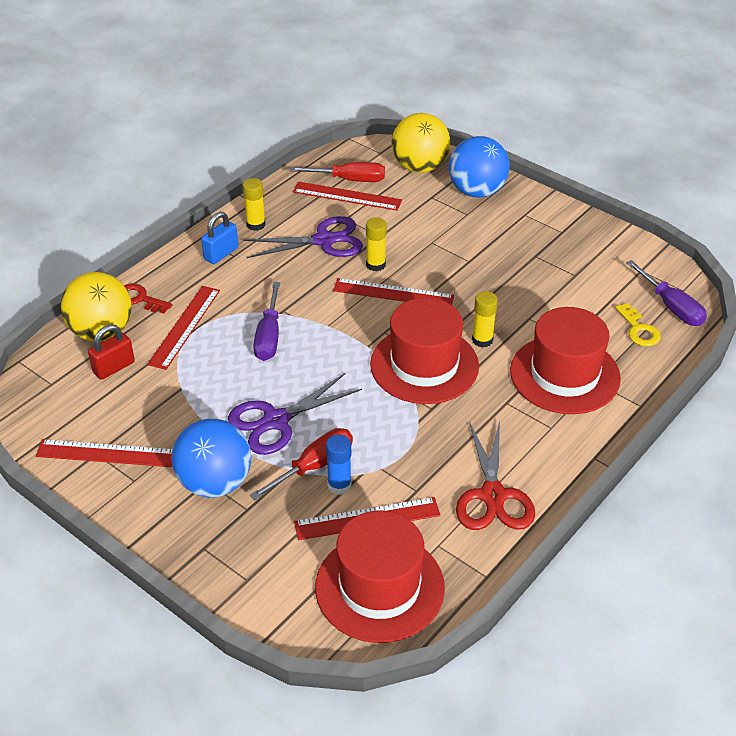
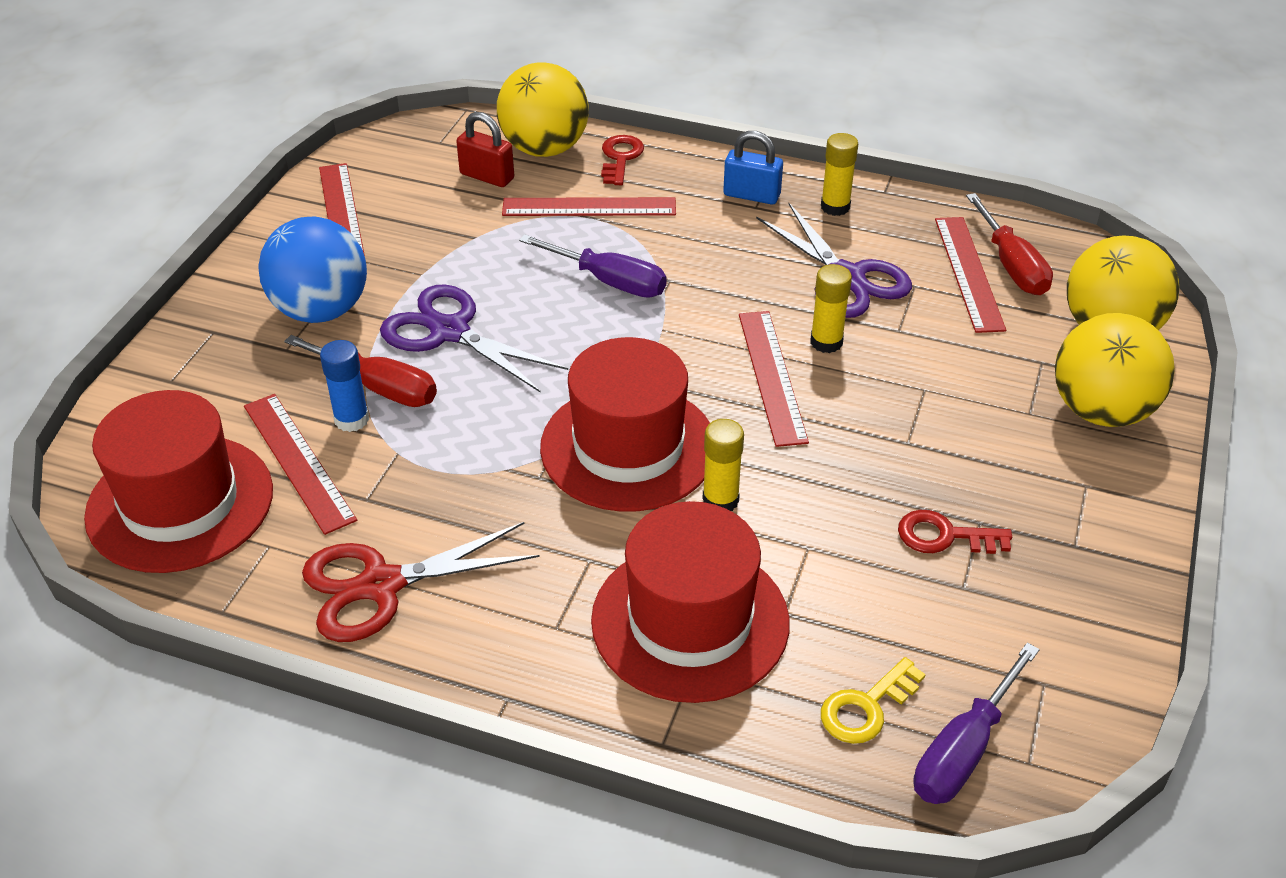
camera: 70 degrees right, 0 degrees up
purple screwdriver [253,282,280,361] -> purple screwdriver turned 135 degrees counterclockwise [519,234,667,298]
blue ball [449,136,510,197] -> yellow ball [1055,313,1175,427]
none -> red key [898,510,1012,554]

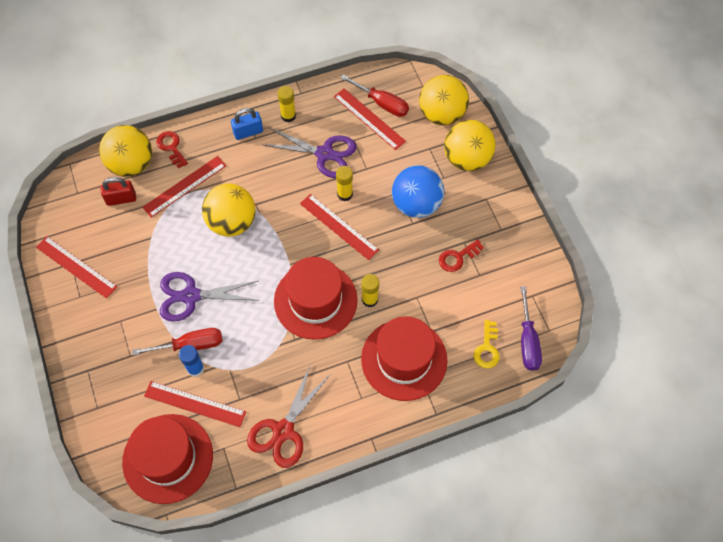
camera: 40 degrees left, 20 degrees up
blue ball [258,217,367,323] -> blue ball moved to [392,165,444,218]
purple screwdriver [519,234,667,298] -> yellow ball [202,183,255,237]

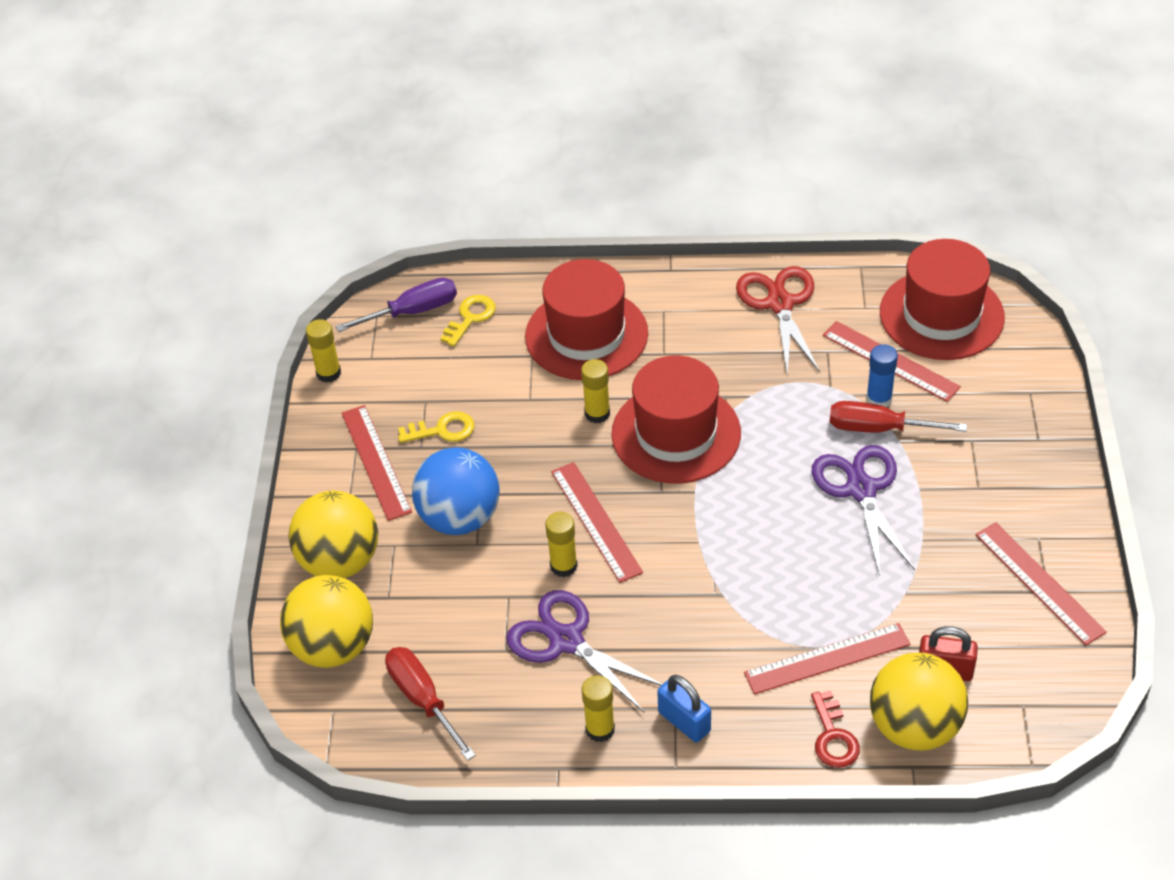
camera: 155 degrees left, 15 degrees down
purple scissors [160,272,260,322] -> purple scissors turned 120 degrees counterclockwise [812,445,915,576]
yellow ball [202,183,255,237] -> none
blue padlock [231,108,263,140] -> blue padlock turned 45 degrees clockwise [657,675,711,742]
red scissors [247,366,330,468] -> red scissors turned 60 degrees counterclockwise [736,266,820,375]
red ruler [334,88,406,150] -> red ruler moved to [342,405,412,521]
red key [439,239,484,272] -> yellow key [398,411,474,443]
purple screwdriver [520,286,542,371] -> purple screwdriver turned 45 degrees clockwise [335,278,457,332]
none -> yellow glue stick [306,319,341,383]

